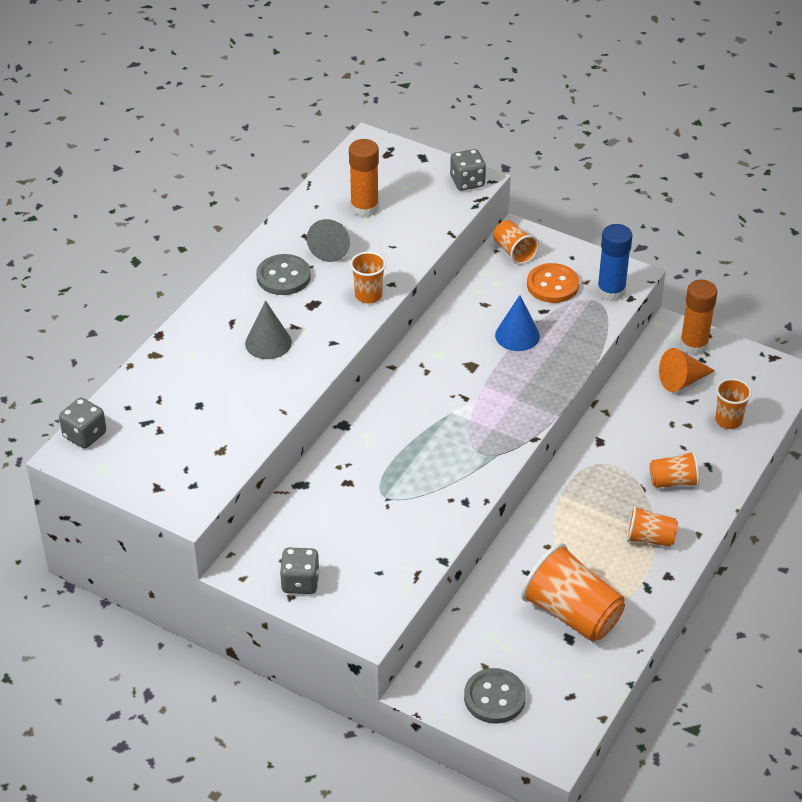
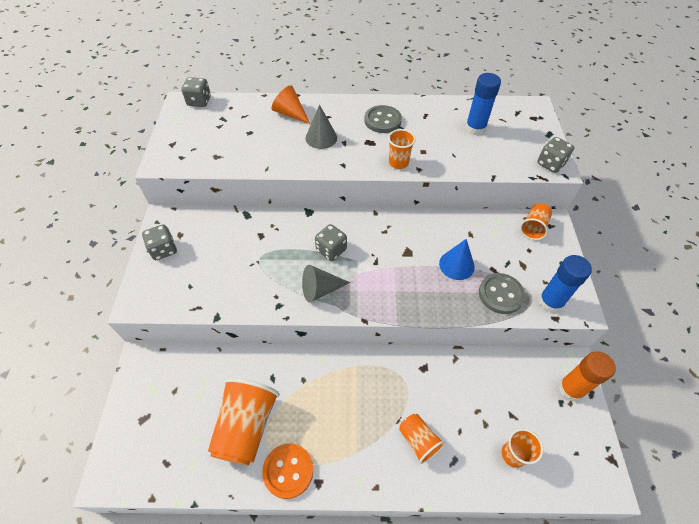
camera: 60 degrees right, 10 degrees up
grey cone [307,219,350,262] -> grey cone moved to [302,265,351,302]
orange glue stick [349,139,379,217] -> blue glue stick [465,73,501,135]
grey button [464,668,526,724] -> grey button moved to [479,273,525,314]
orange button [527,263,579,303] -> orange button moved to [262,443,313,499]
orange cup [626,506,678,547] -> none
orange cone [659,348,715,392] -> orange cone moved to [272,85,310,124]
none -> grey dice [315,224,347,261]

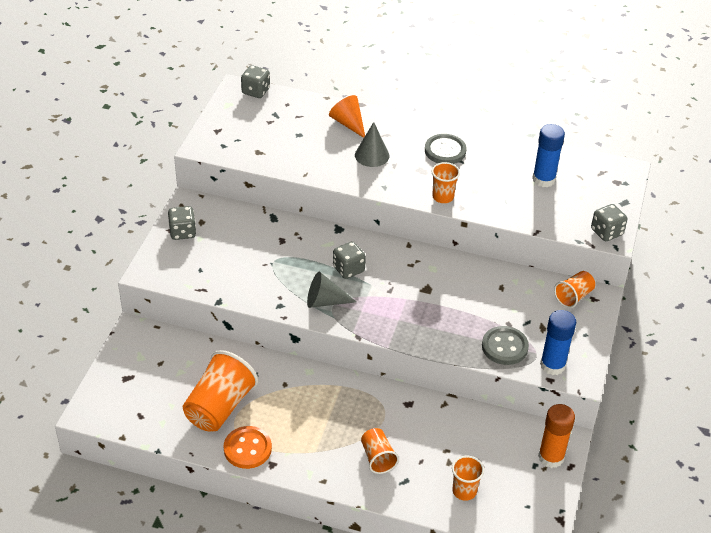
camera: 15 degrees right, 10 degrees down
blue cone [439,239,475,280] -> none

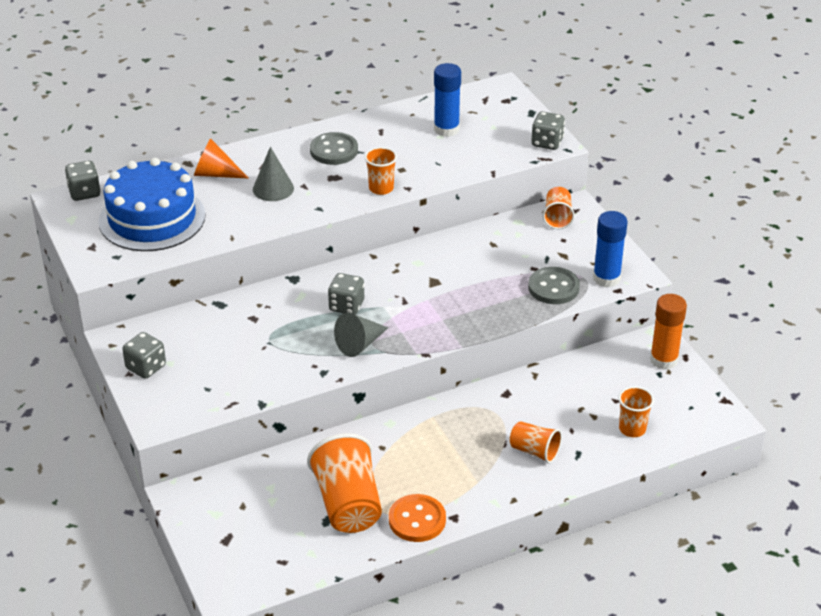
camera: 40 degrees left, 5 degrees down
none -> blue cake [99,158,206,251]

